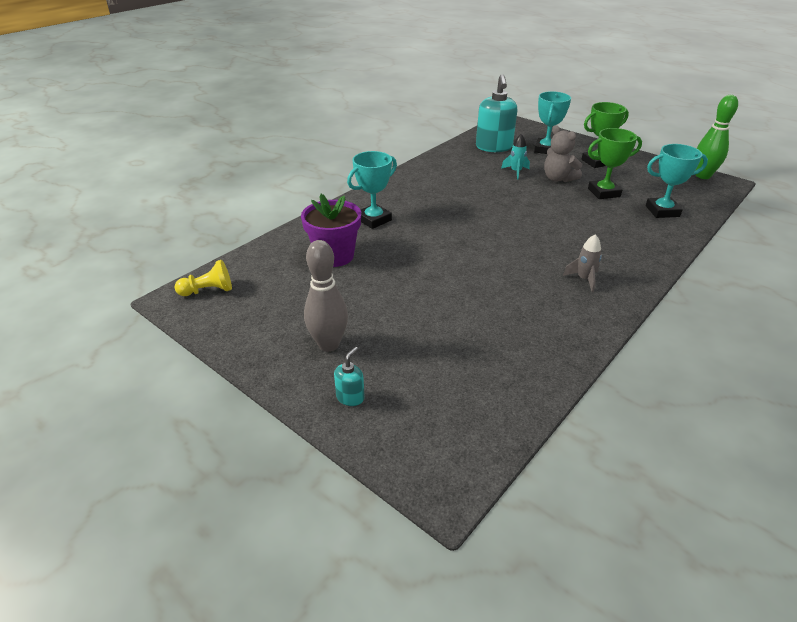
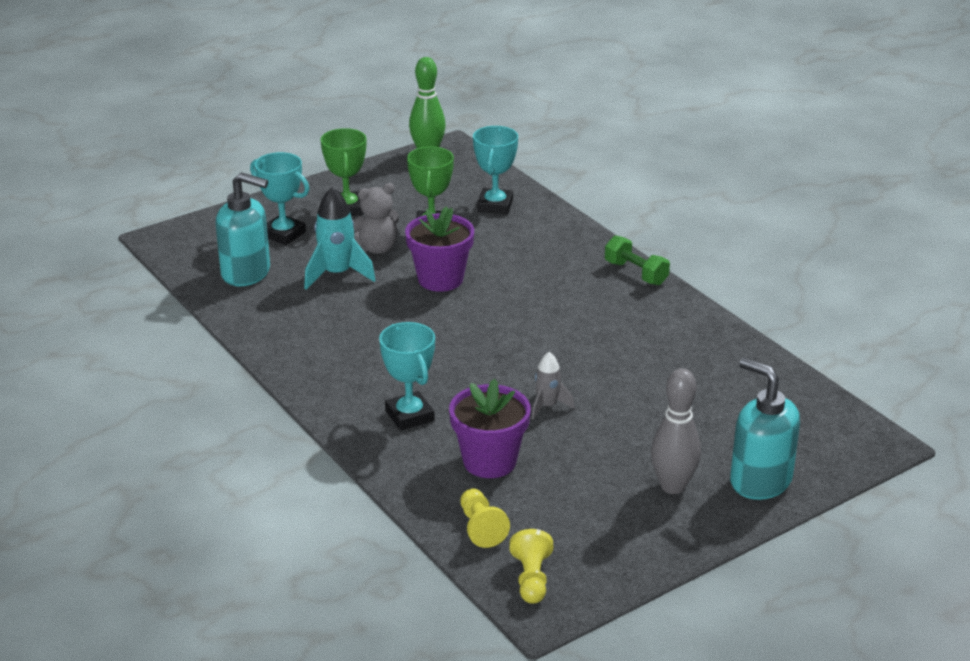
camera: 75 degrees left, 5 degrees down
turquoise soap dispenser [334,347,365,406] -> turquoise soap dispenser [730,358,800,500], size x2.23
turquoise rocket [501,134,530,180] -> turquoise rocket [304,187,376,290], size x1.69
grey rocket [563,234,602,292] -> grey rocket moved to [532,352,574,420]
none -> purple flower pot [405,206,474,292]
none -> yellow pawn [460,489,510,548]
none -> green dumbbell [605,235,670,285]

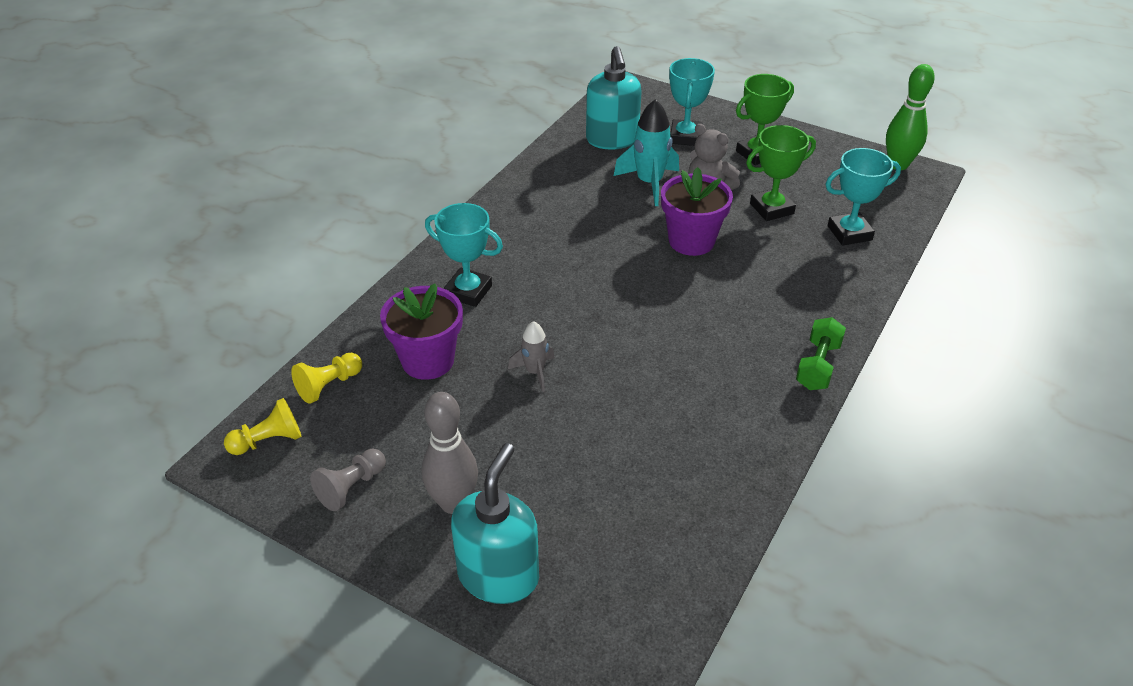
camera: 65 degrees right, 10 degrees up
turquoise trophy [379,322,435,431] -> turquoise trophy turned 75 degrees clockwise [425,203,503,307]
none -> grey pawn [310,449,386,511]

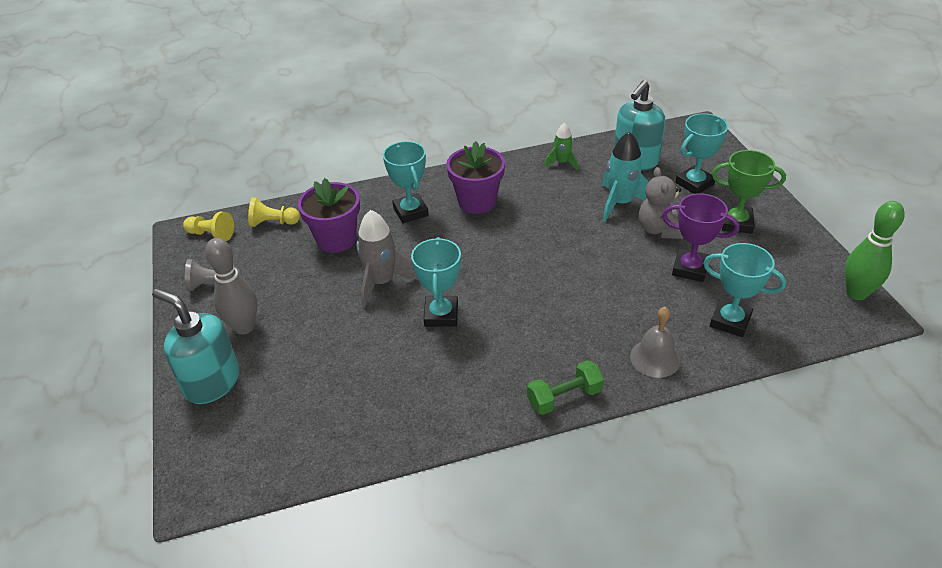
camera: 45 degrees right, 0 degrees up
turquoise soap dispenser [451,443,539,604] -> turquoise soap dispenser turned 120 degrees counterclockwise [152,289,240,404]
grey rocket [508,321,554,392] -> grey rocket [356,210,418,308], size x1.69
purple flower pot [661,167,733,256] -> purple flower pot moved to [446,141,505,214]
green trophy [746,125,816,221] -> purple trophy [662,193,739,282]
none -> turquoise trophy [411,237,461,327]
none -> green rocket [544,123,578,170]
none -> grey bell [630,307,681,378]

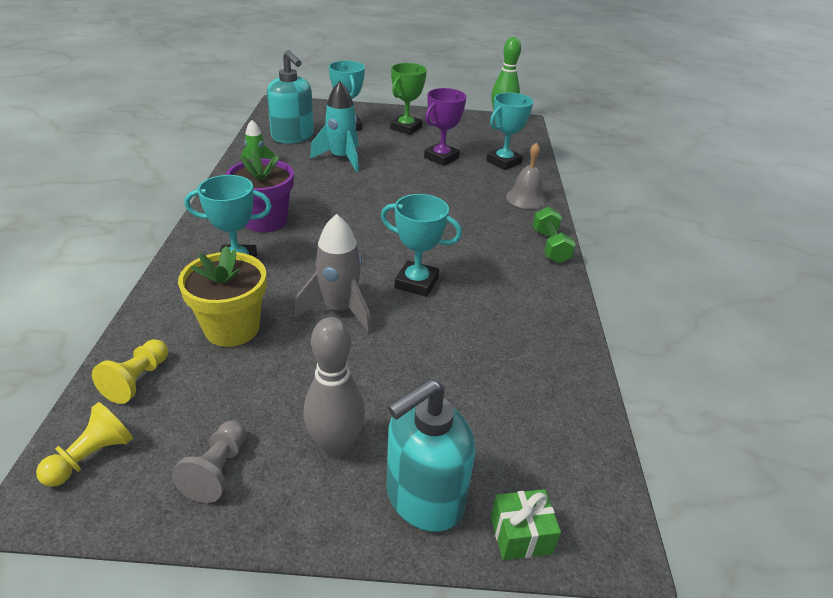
camera: 75 degrees left, 5 degrees down
purple flower pot [298,178,360,253] -> yellow flower pot [178,246,267,347]
grey teddy bear [639,167,683,239] -> none
none -> green gift [491,489,561,560]

